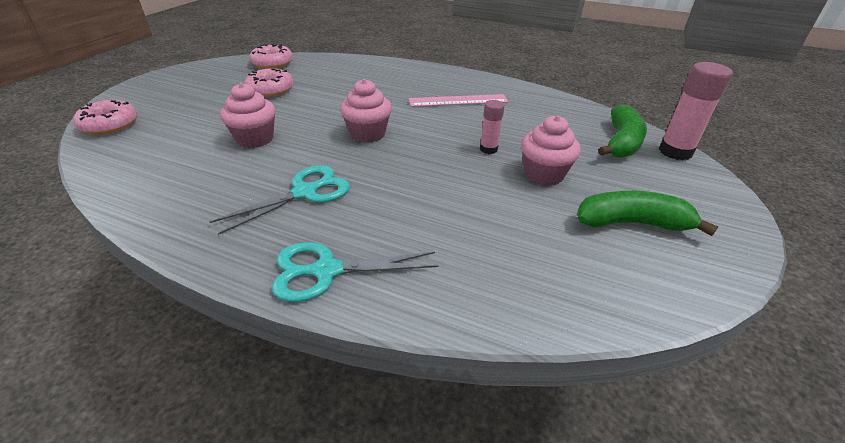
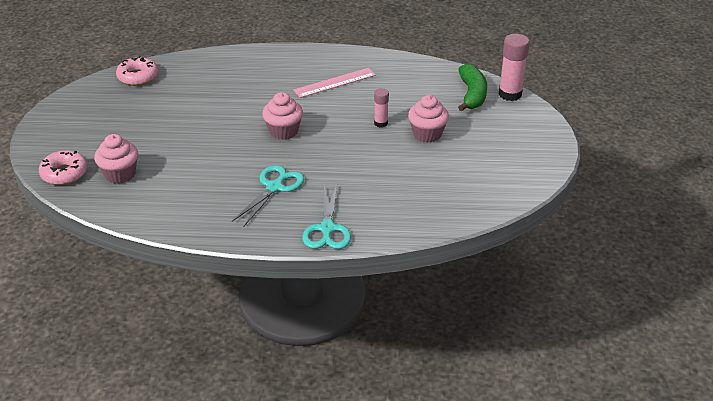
camera: 20 degrees left, 0 degrees up
pink cupcake [220,83,276,148] -> pink cupcake moved to [94,134,138,184]
pink donut [244,68,294,97] -> none
turquoise scissors [272,242,438,302] -> turquoise scissors turned 60 degrees counterclockwise [302,185,351,249]
green banana [577,191,718,236] -> none

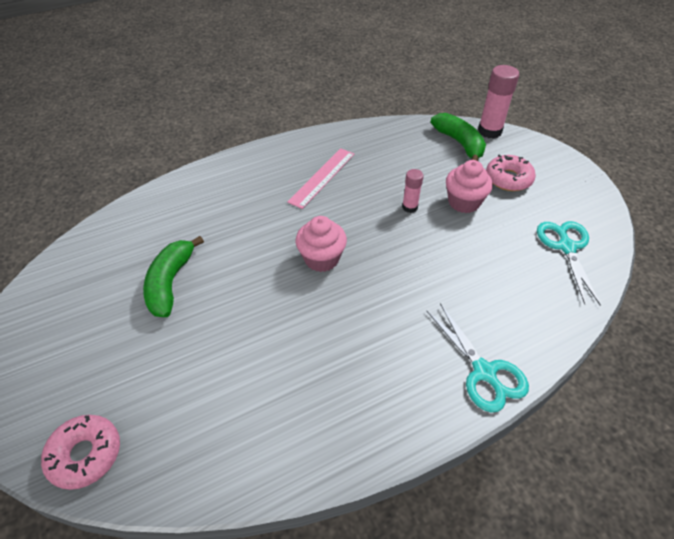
camera: 30 degrees left, 10 degrees up
pink cupcake [94,134,138,184] -> none
pink donut [116,56,158,86] -> pink donut moved to [486,155,536,191]
turquoise scissors [232,165,304,227] -> turquoise scissors moved to [537,221,601,306]
none -> green banana [143,236,204,317]

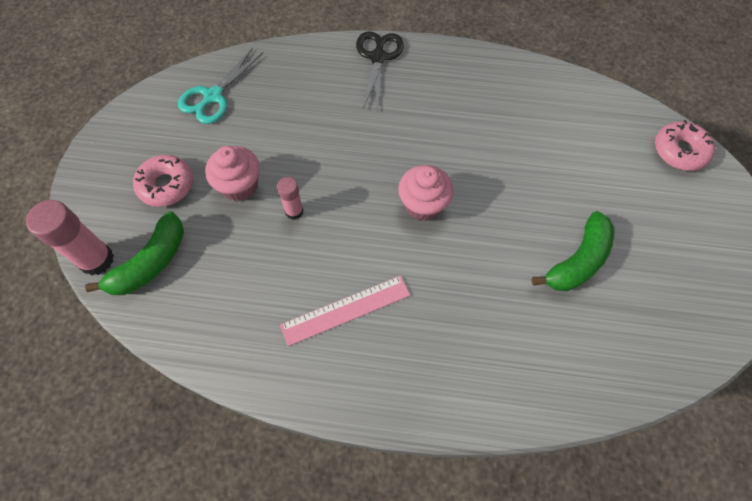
camera: 145 degrees left, 15 degrees up
turquoise scissors [427,303,529,412] -> black scissors [356,31,404,112]
green banana [430,113,486,161] -> green banana turned 150 degrees counterclockwise [85,212,184,295]

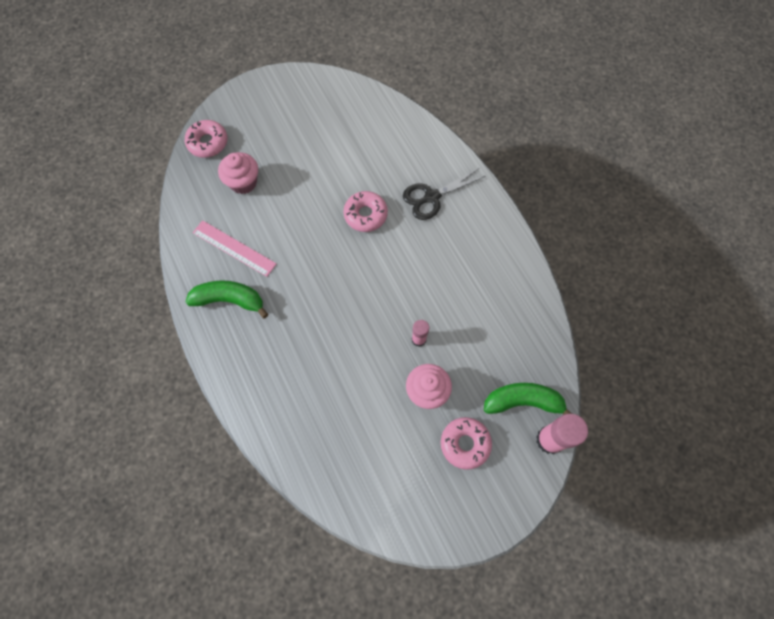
camera: 125 degrees left, 5 degrees up
turquoise scissors [178,48,263,124] -> none
pink ruler [280,276,410,346] -> pink ruler moved to [193,220,277,277]
black scissors [356,31,404,112] -> black scissors moved to [403,168,486,220]
pink cupcake [398,165,454,221] -> pink cupcake moved to [218,152,258,194]
green banana [531,211,614,291] -> green banana moved to [185,281,268,319]
none -> pink donut [343,191,388,232]

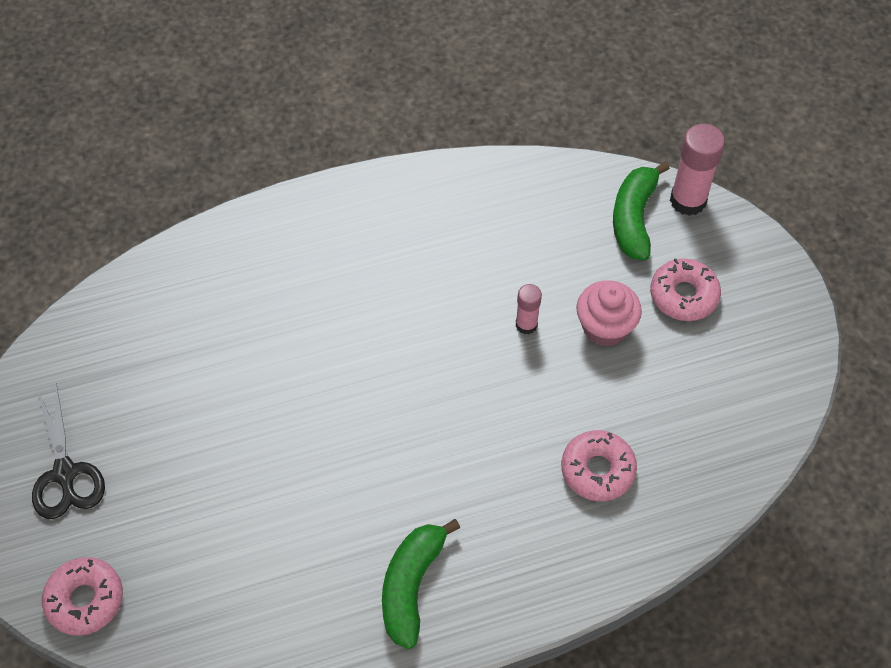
camera: 80 degrees left, 10 degrees down
pink ruler [193,220,277,277] -> none
pink cupcake [218,152,258,194] -> none
pink donut [343,191,388,232] -> pink donut moved to [561,430,637,501]
black scissors [403,168,486,220] -> black scissors moved to [32,383,105,519]

